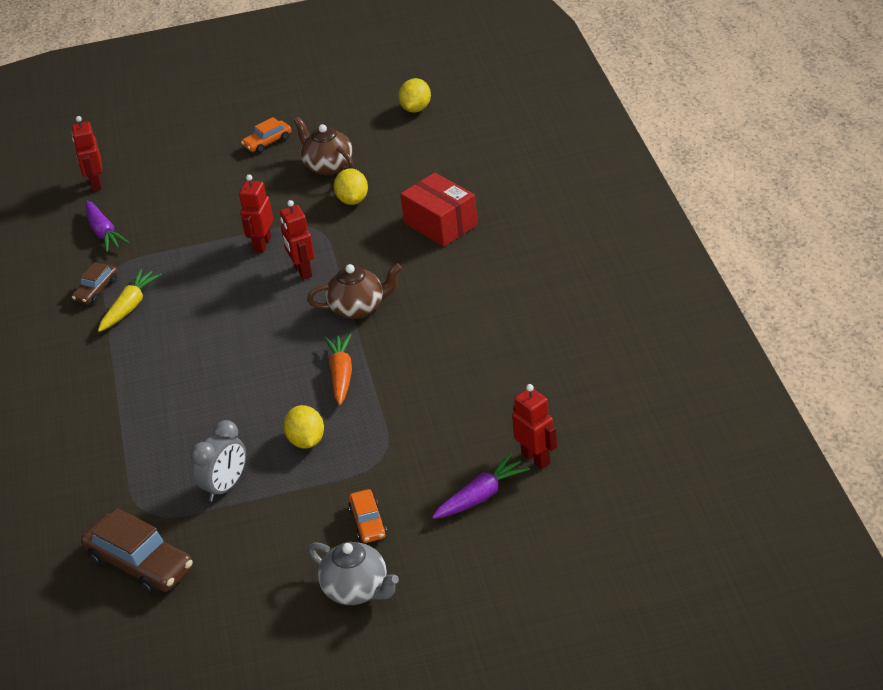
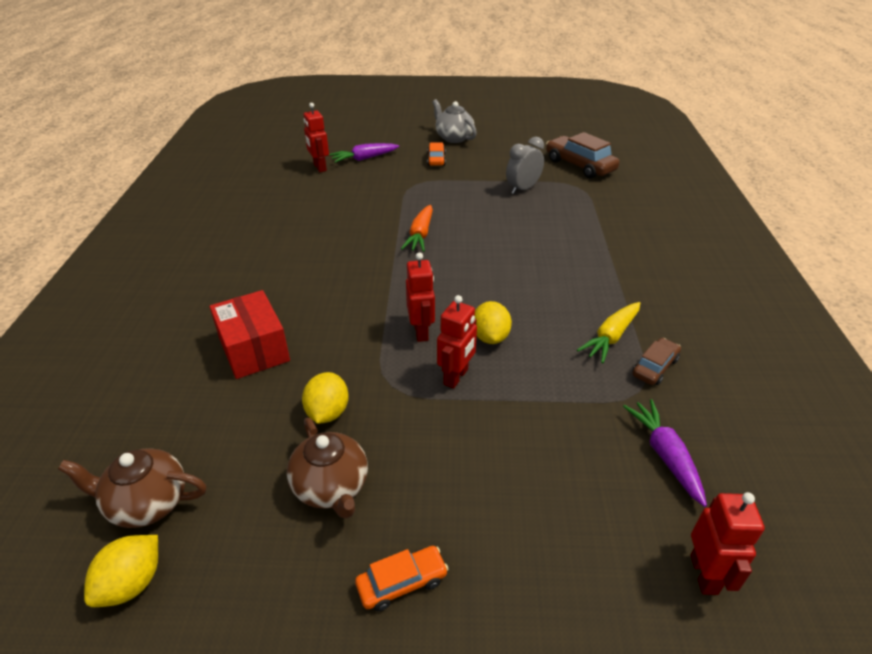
camera: 170 degrees left, 0 degrees up
yellow lemon [283,405,324,449] -> yellow lemon moved to [475,301,512,344]
brown teapot [307,263,402,319] -> brown teapot moved to [58,448,207,528]

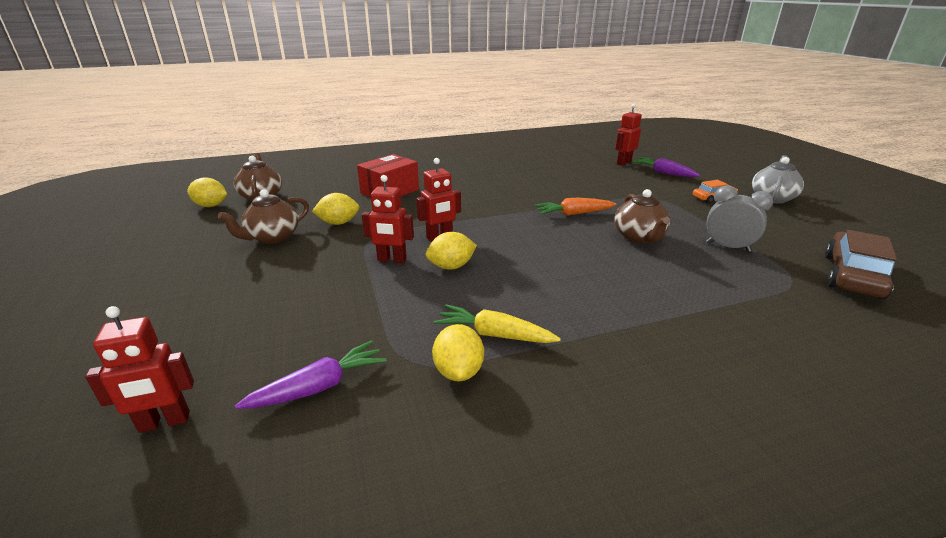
camera: 70 degrees right, 10 degrees down
orange car [355,546,448,611] -> none
brown car [632,338,681,385] -> yellow lemon [432,324,484,381]
none -> brown teapot [615,189,670,244]

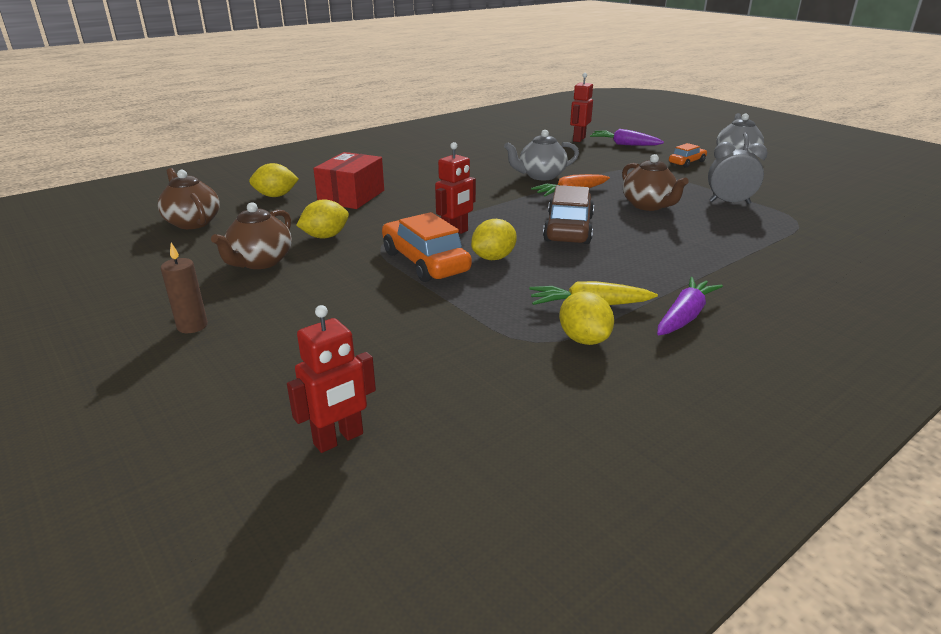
camera: 20 degrees left, 0 degrees up
yellow lemon [187,177,227,207] -> yellow lemon moved to [249,163,299,197]
purple carrot [235,340,387,409] -> purple carrot moved to [657,277,723,335]
red robot [362,175,414,263] -> orange car [382,212,472,282]
brown car [825,230,897,299] -> brown car moved to [543,185,594,244]
none -> brown candle [161,243,208,333]
none -> grey teapot [504,130,579,180]

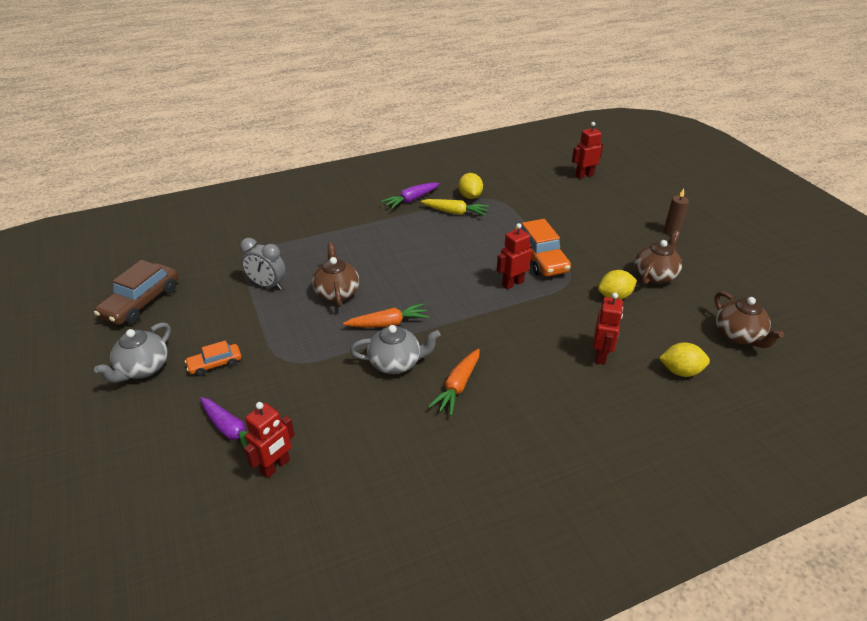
camera: 165 degrees left, 10 degrees up
red box [313,152,384,209] -> red robot [593,293,623,365]
yellow lemon [471,219,517,260] -> none
brown car [543,185,594,244] -> brown car moved to [94,260,178,325]
none -> orange carrot [428,349,480,416]

